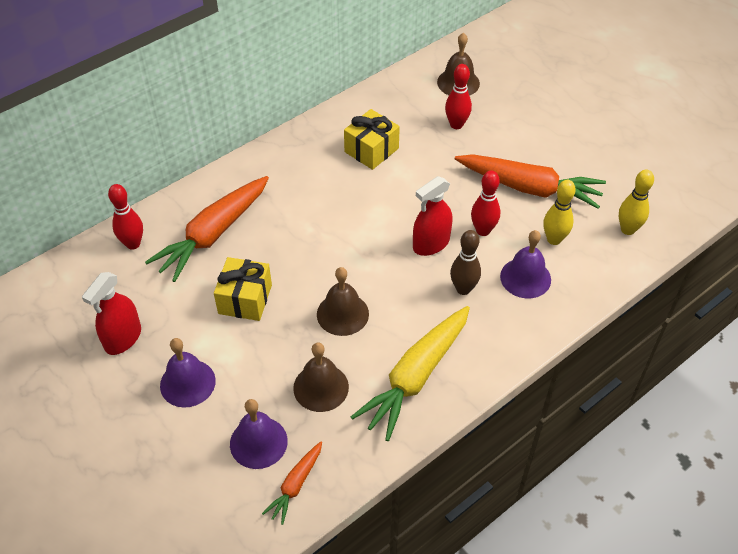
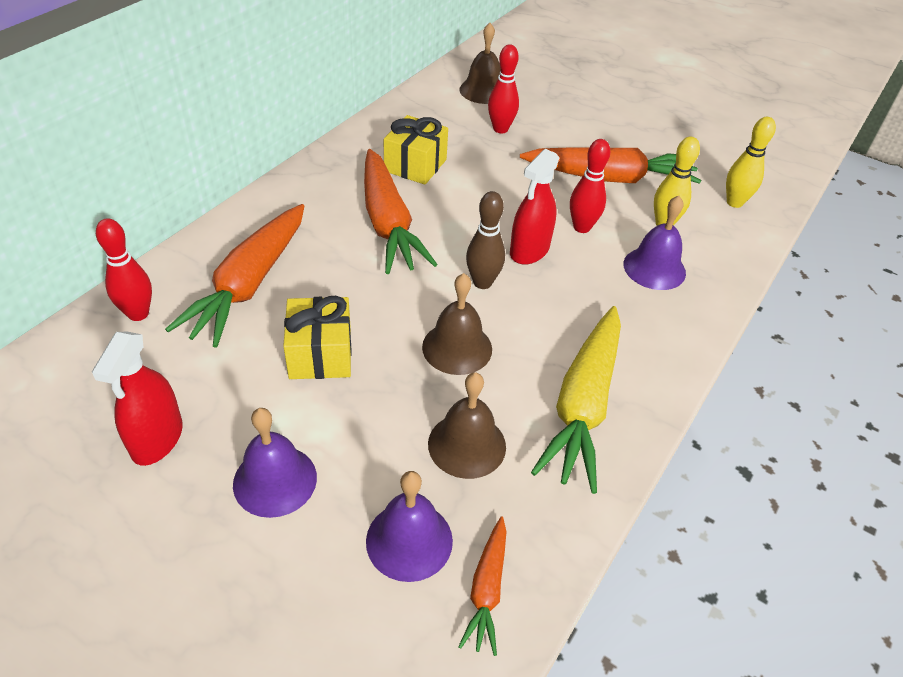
camera: 20 degrees left, 5 degrees down
brown bowling pin [450,230,481,295] -> brown bowling pin moved to [466,191,505,289]
none -> orange carrot [364,149,438,274]

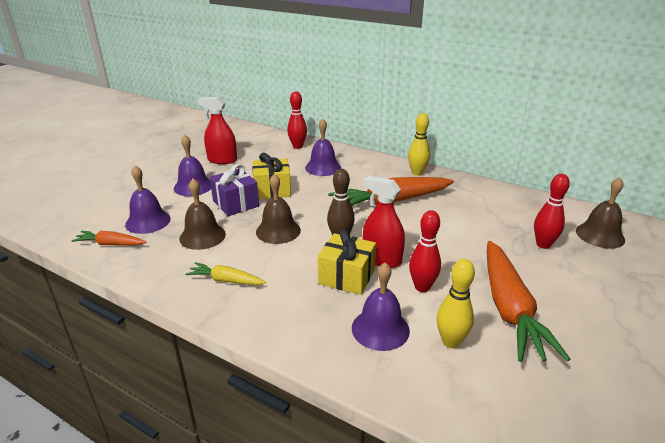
camera: 90 degrees right, 15 degrees down
orange carrot [165,204,304,348] -> purple bell [305,118,341,176]
yellow gift [384,115,448,185] -> yellow gift moved to [318,228,376,295]
yellow carrot [531,306,621,494] -> yellow carrot [186,262,266,285], size x0.50
yellow bowling pin [726,117,776,208] -> yellow bowling pin moved to [408,113,430,176]
none -> purple gift [210,164,259,216]

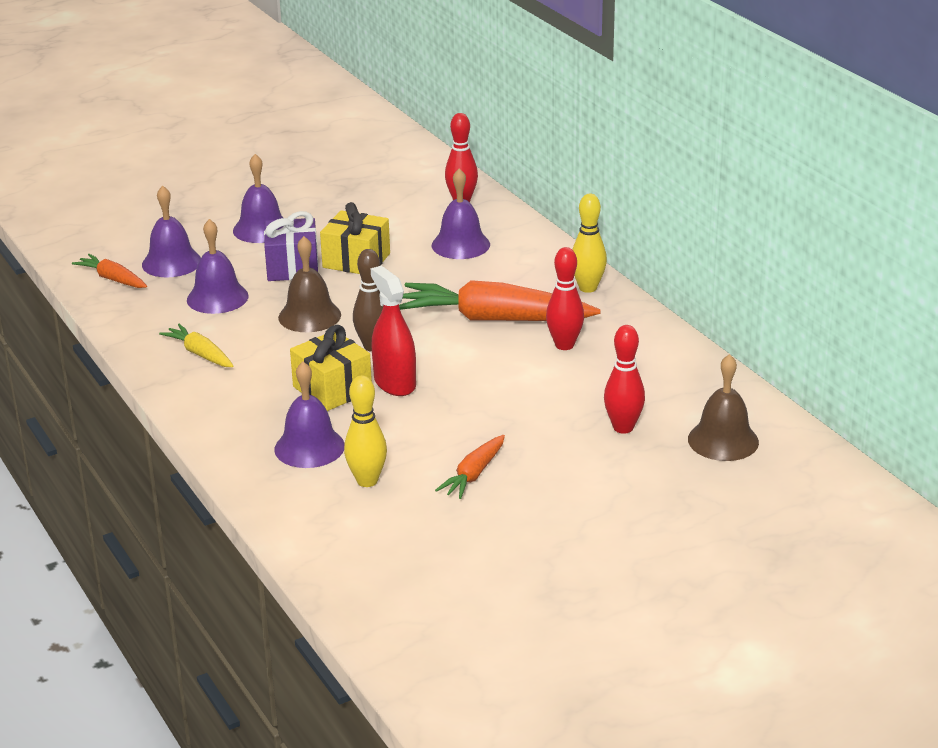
camera: 30 degrees right, 0 degrees up
brown bell [179,179,226,250] -> purple bell [187,219,249,314]
red spray bottle [198,97,237,164] -> none
red bowling pin [409,210,441,292] -> red bowling pin moved to [546,247,584,350]
orange carrot [487,241,570,362] -> orange carrot [435,435,505,499], size x0.50

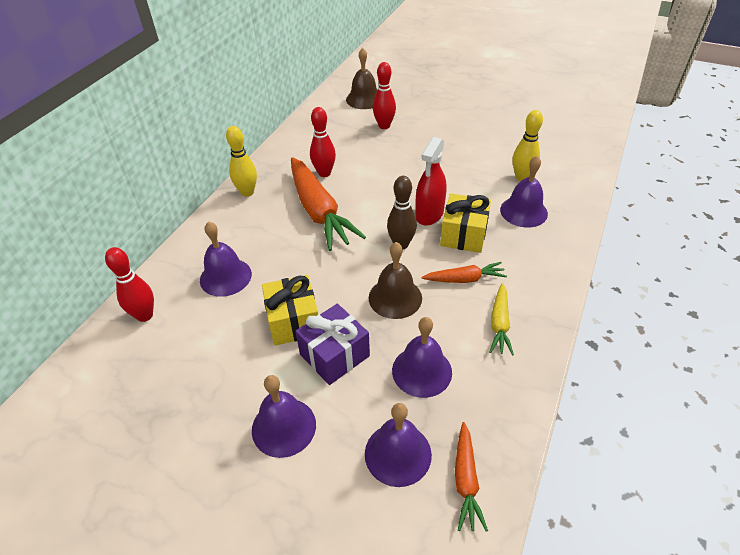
camera: 125 degrees left, 15 degrees up
orange carrot [435,435,505,499] -> orange carrot moved to [422,262,507,283]

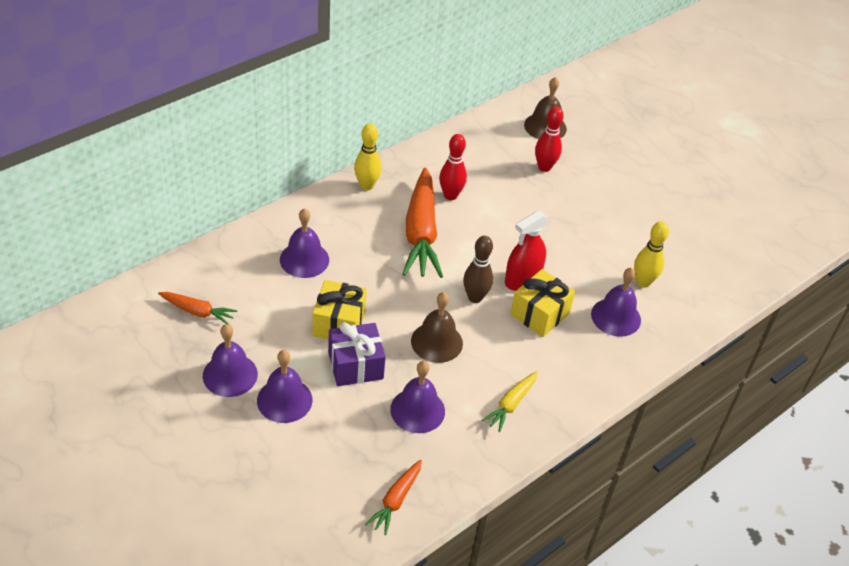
camera: 20 degrees right, 0 degrees up
red bowling pin [105,247,154,322] -> none
purple bell [365,403,432,487] -> purple bell moved to [203,324,258,397]
orange carrot [422,262,507,283] -> orange carrot moved to [158,292,238,325]

